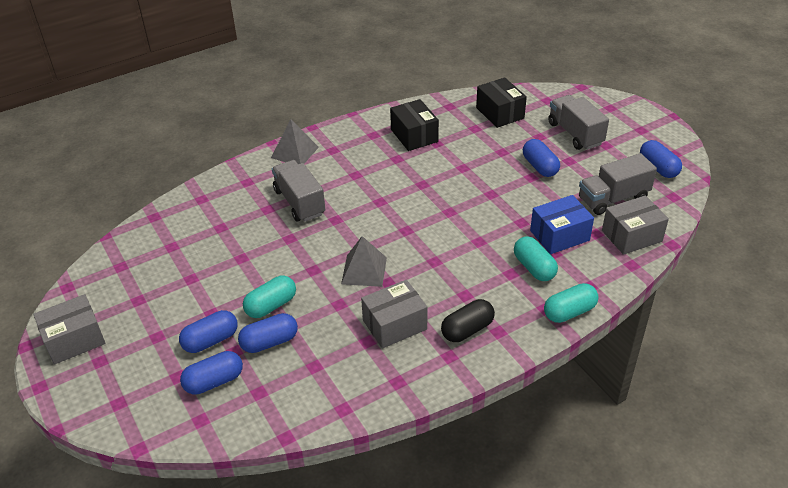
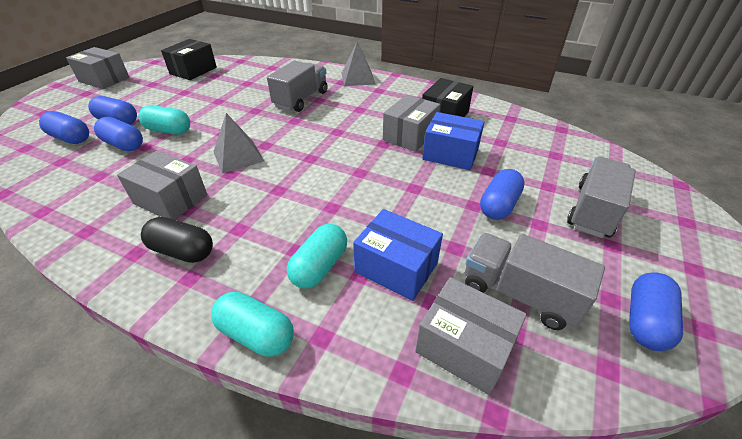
camera: 55 degrees right, 0 degrees up
black box [476,77,527,128] -> black box moved to [161,39,217,80]
none -> grey box [383,95,440,152]
none -> blue box [422,112,484,170]

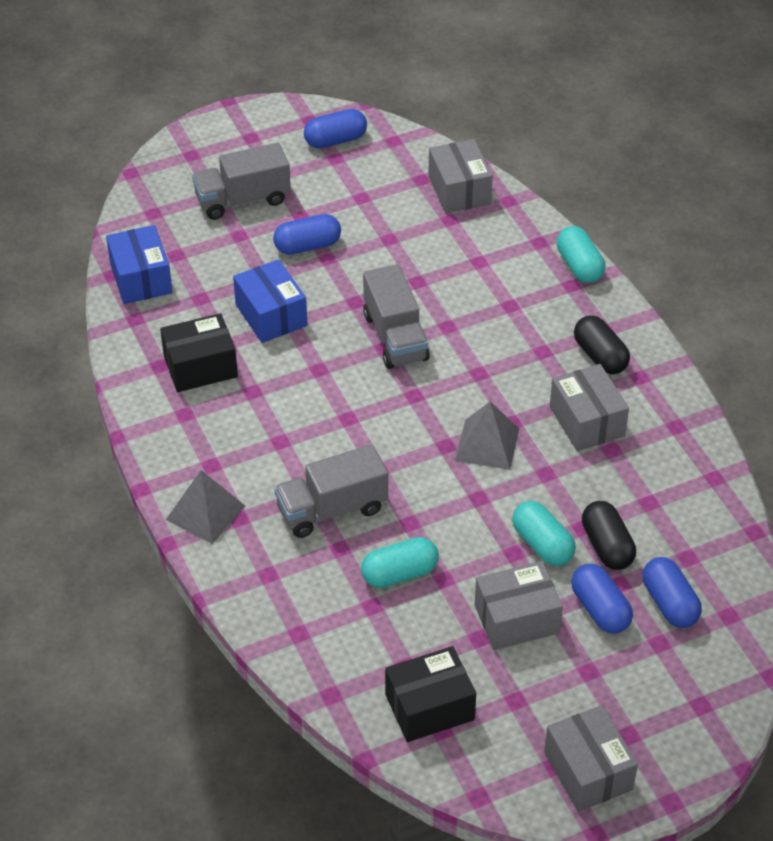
camera: 140 degrees left, 5 degrees up
blue capsule [94,117,143,151] -> black capsule [582,501,636,570]
turquoise capsule [287,224,347,289] -> turquoise capsule moved to [361,537,439,588]
blue box [353,209,443,301] -> blue box moved to [106,225,172,304]
grey box [383,95,440,152] -> grey box moved to [475,561,563,650]
grey truck [465,233,605,330] -> grey truck moved to [363,264,430,369]

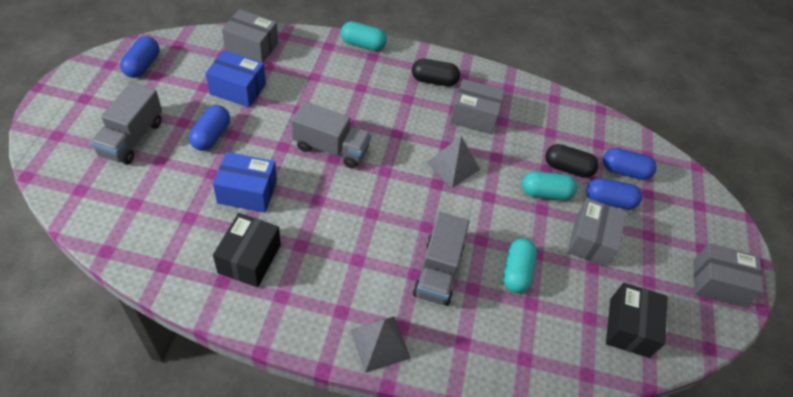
camera: 60 degrees left, 5 degrees up
blue box [106,225,172,304] -> blue box moved to [206,50,266,107]

